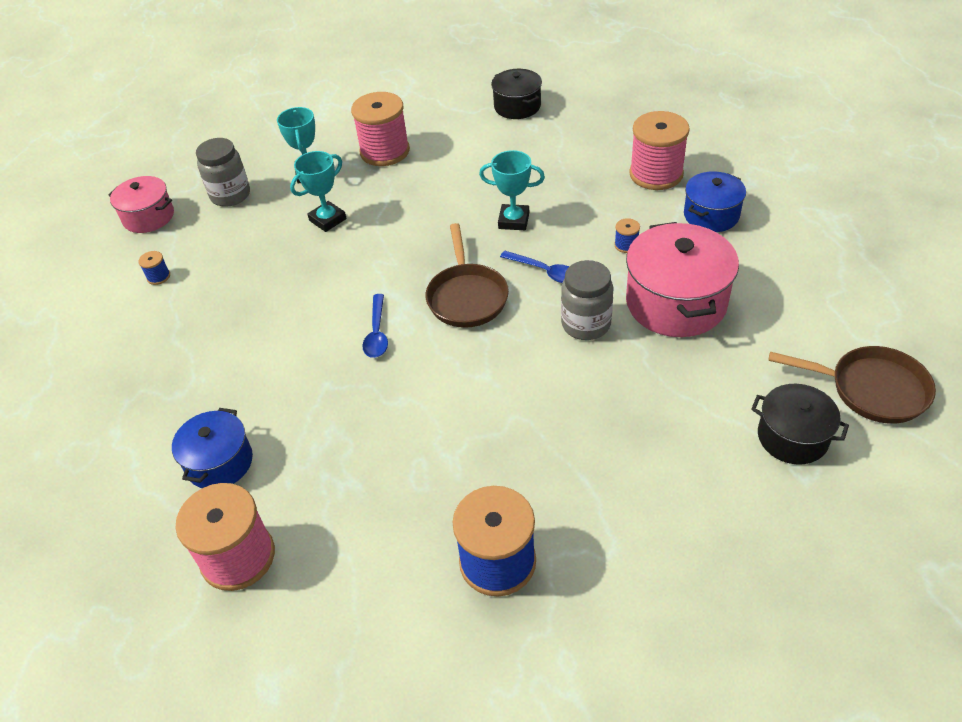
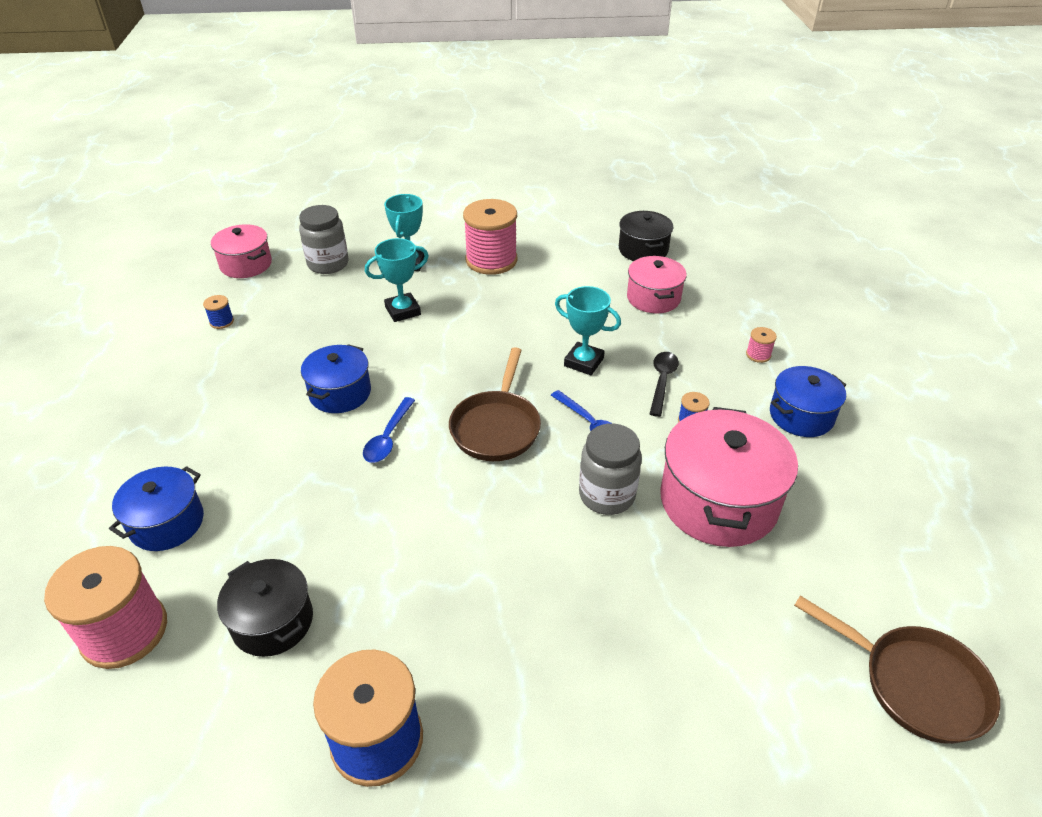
camera: 15 degrees right, 5 degrees down
pink spool [629,111,690,190] -> pink spool [746,327,777,363], size x0.41
black pot [751,384,849,465] -> black pot moved to [217,559,313,657]
none -> blue pot [301,344,371,413]
none -> pink pot [627,256,687,313]
none -> black spoon [650,352,679,417]

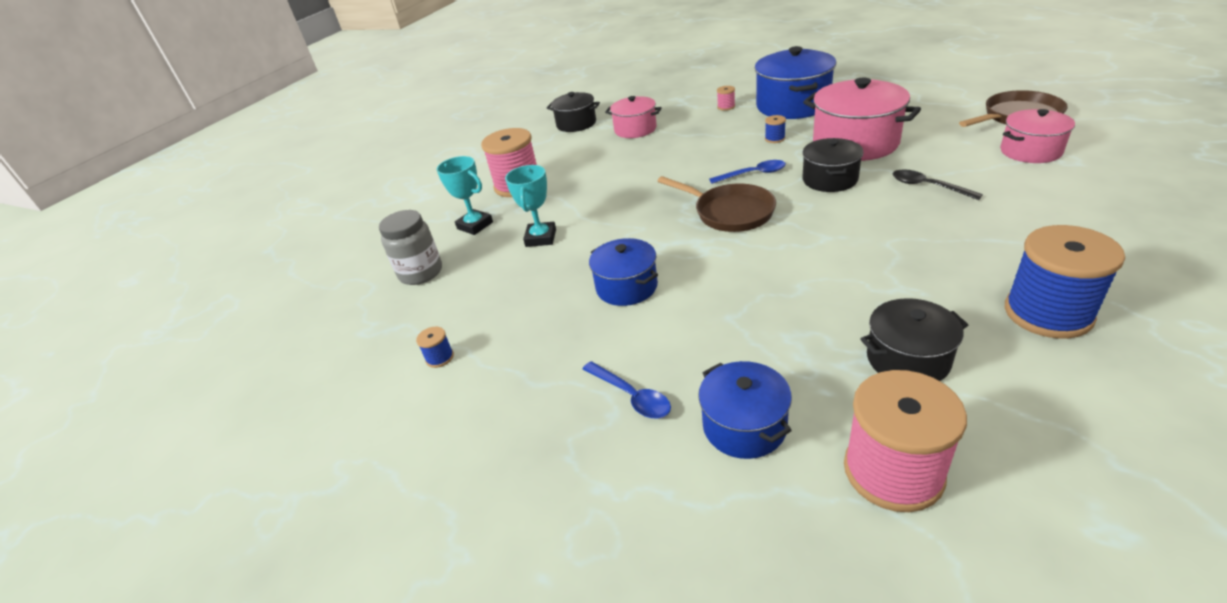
camera: 55 degrees left, 5 degrees down
pink pot [211,224,272,278] -> pink pot moved to [1000,109,1075,163]
blue spoon [363,397,415,463] -> blue spoon moved to [583,361,671,419]
turquoise trophy [555,286,621,375] -> none
grey jar [579,423,642,515] -> black pot [802,138,864,192]
black spoon [650,352,679,417] -> black spoon moved to [893,169,983,200]
blue pot [770,366,846,437] -> blue pot [755,46,836,119], size x1.66

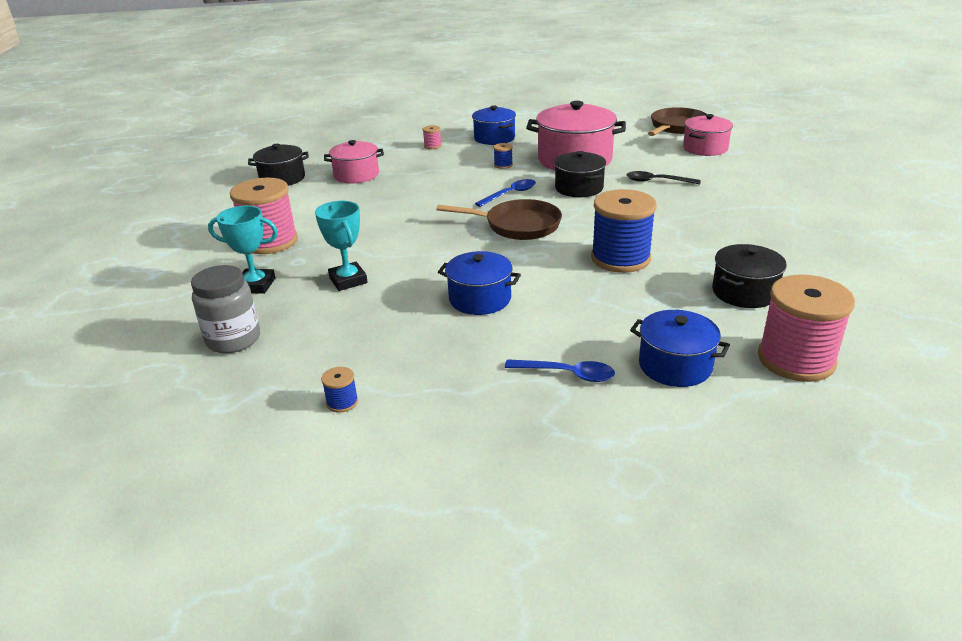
camera: 35 degrees left, 5 degrees down
blue pot [755,46,836,119] -> blue pot [472,106,516,145], size x0.60
blue spool [1005,225,1125,339] -> blue spool moved to [591,189,657,273]

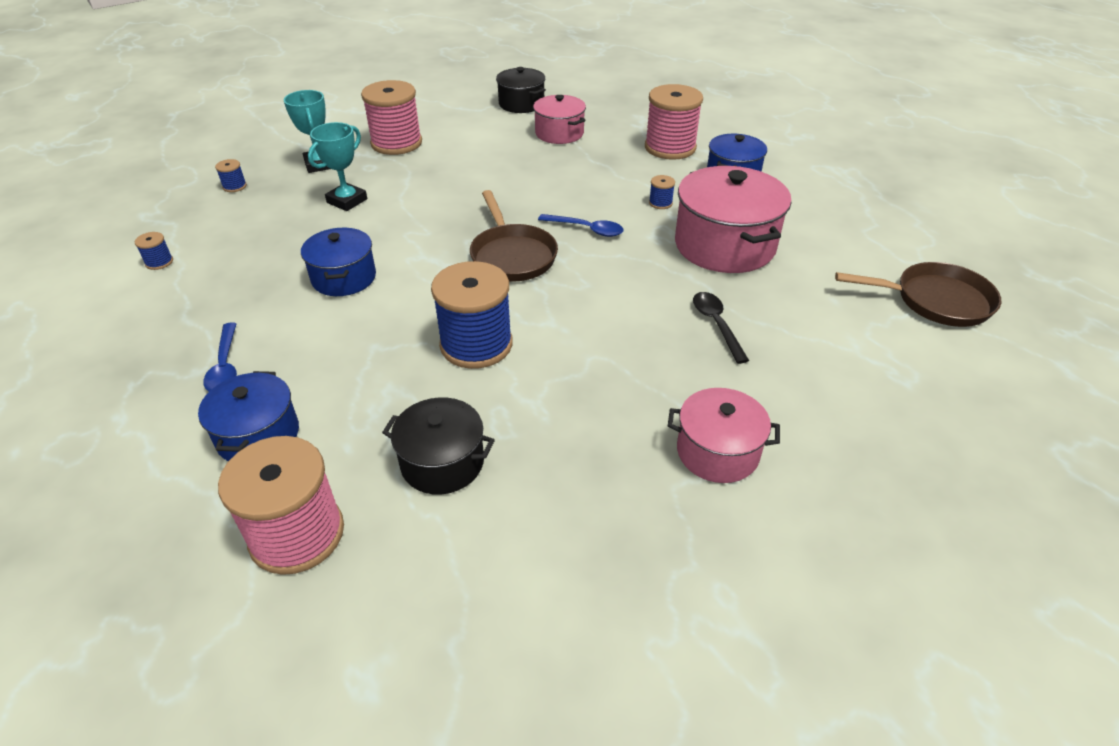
camera: 60 degrees right, 10 degrees up
grey jar [191,265,260,353] -> blue spool [215,159,247,192]
pink spool [422,125,442,149] -> pink spool [645,84,703,160], size x2.42
black pot [554,151,606,197] -> none
pink pot [683,114,733,156] -> pink pot moved to [668,388,780,483]

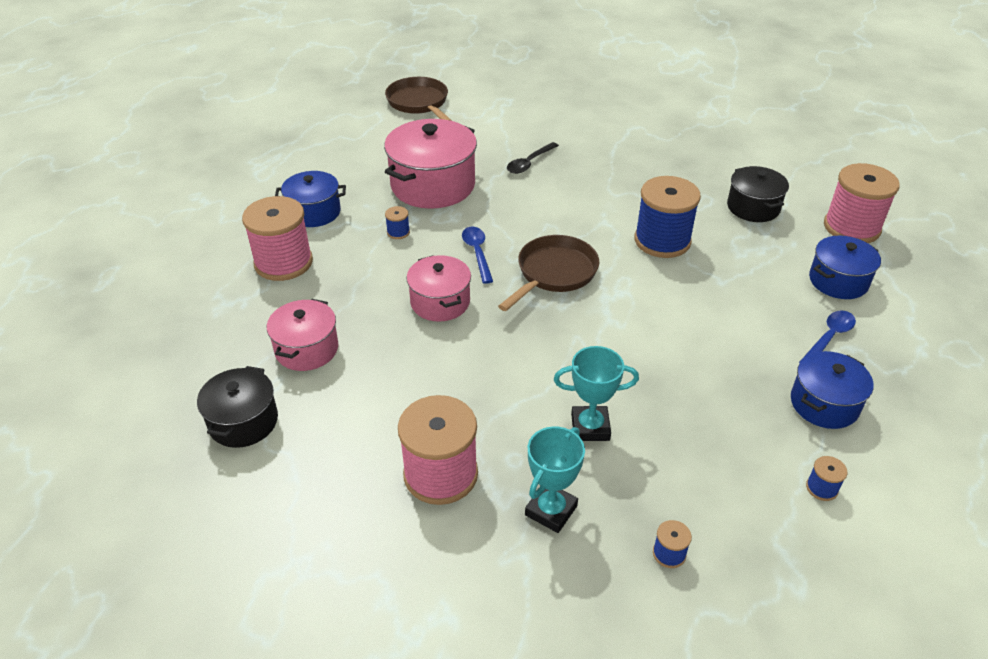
camera: 125 degrees left, 0 degrees up
blue pot [301,228,376,296] -> blue pot moved to [791,351,873,429]
pink pot [668,388,780,483] -> pink pot moved to [407,255,471,322]

